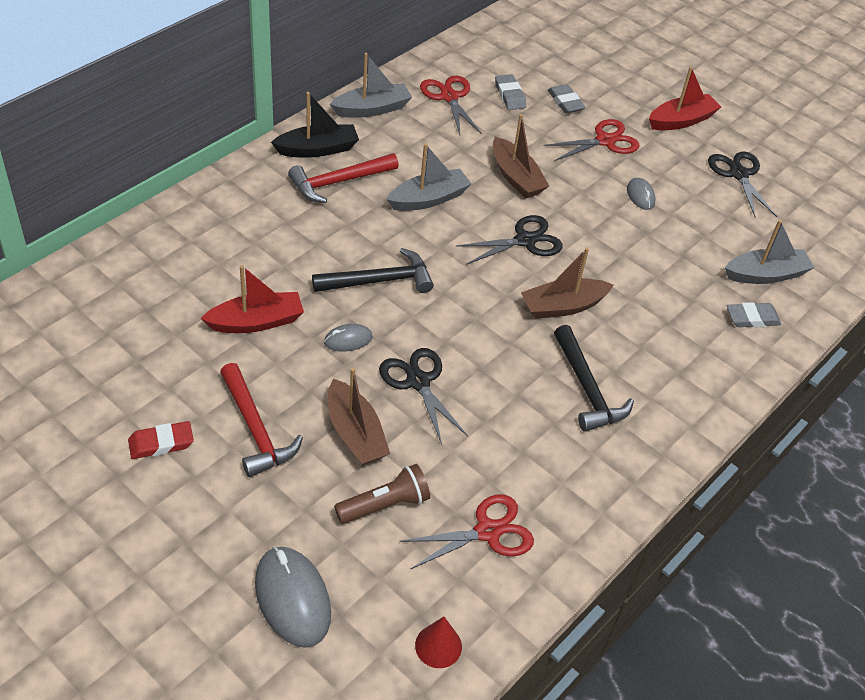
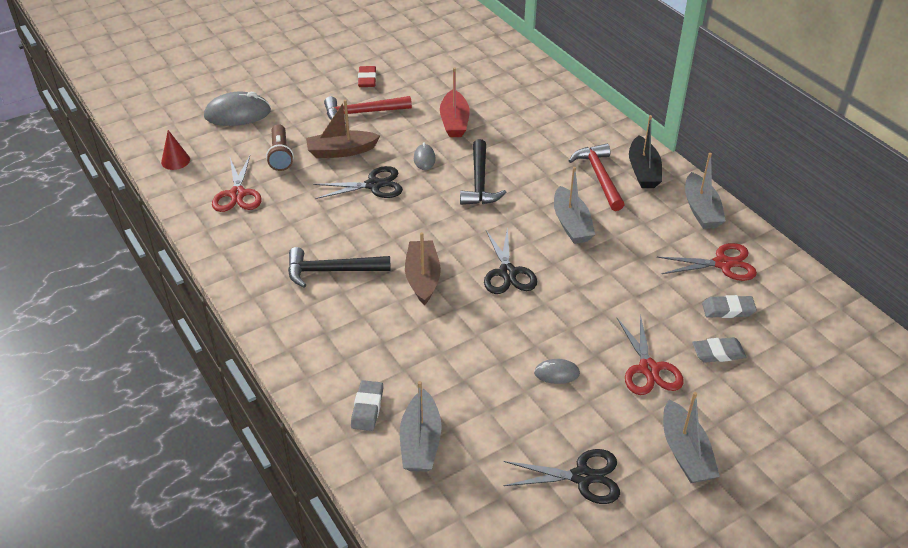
camera: 110 degrees right, 5 degrees down
brown boat [493,114,549,198] -> none
red boat [649,67,721,130] -> grey boat [663,392,720,483]

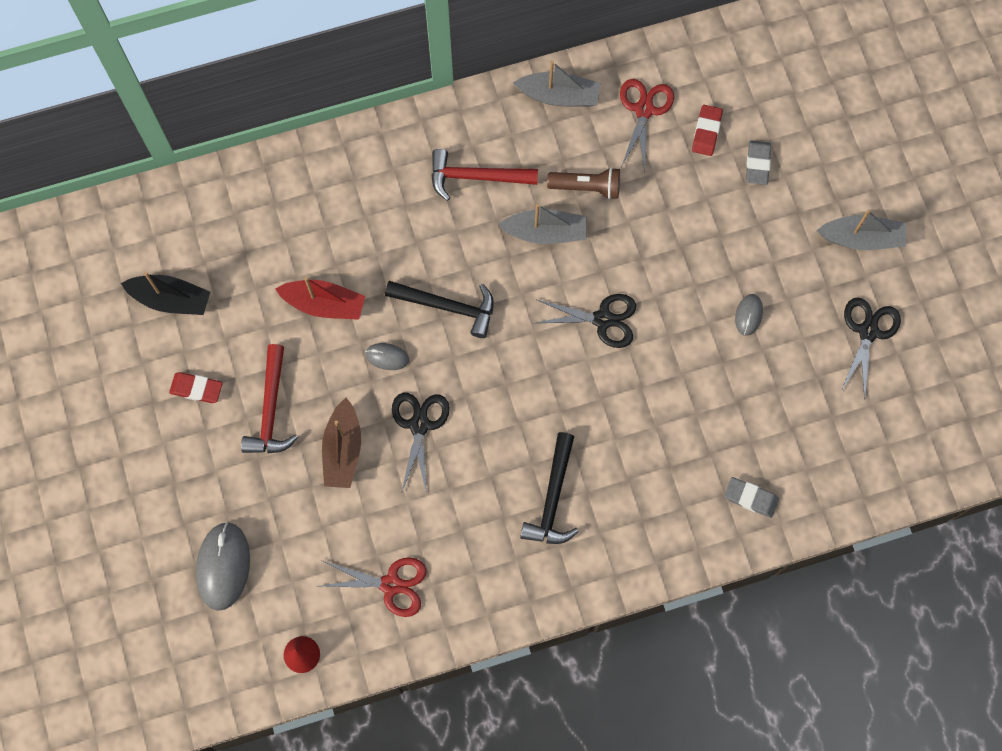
camera: 75 degrees left, 30 degrees up
brown flashlight [266,124,294,171] -> brown flashlight moved to [547,167,620,200]
grey boat [400,381,442,472] -> none
brown boat [405,232,441,305] -> none
red scissors [617,314,684,395] -> none
black boat [629,115,662,188] -> black boat moved to [121,272,210,315]
grey eraser [702,295,757,318] -> red eraser [692,105,723,156]

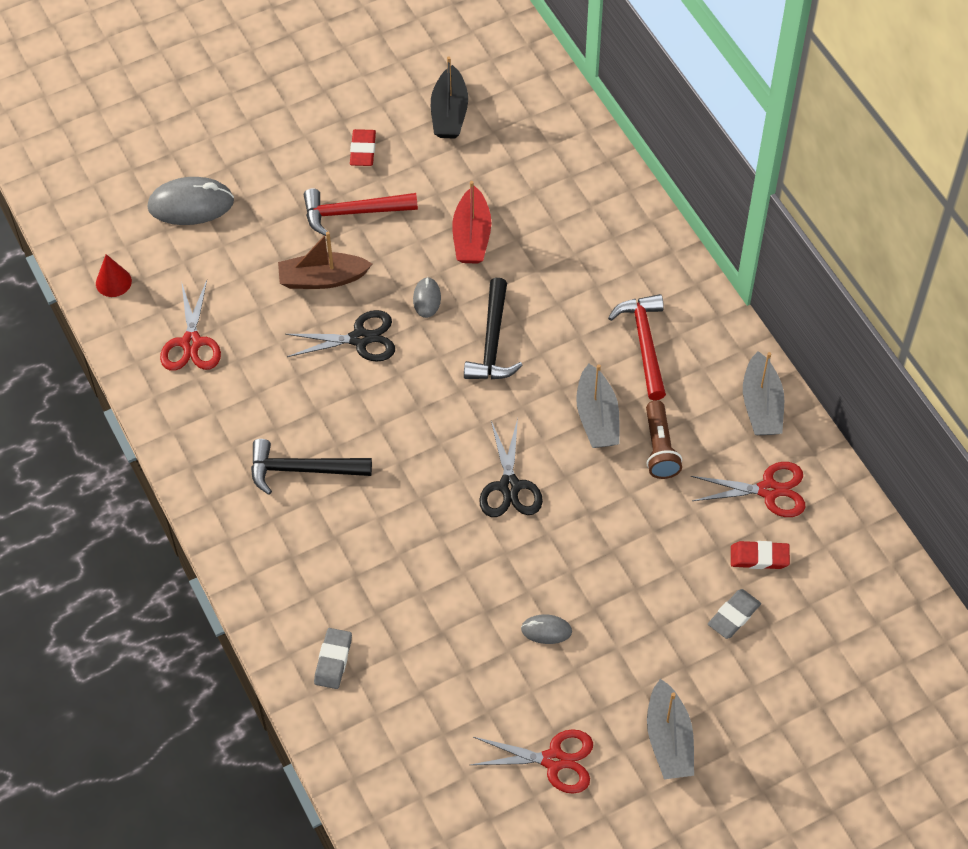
camera: 80 degrees right, 15 degrees down
grey eraser [746,140,771,185] -> grey eraser turned 45 degrees counterclockwise [708,589,761,639]
black scissors [840,297,901,400] -> red scissors [470,729,593,794]

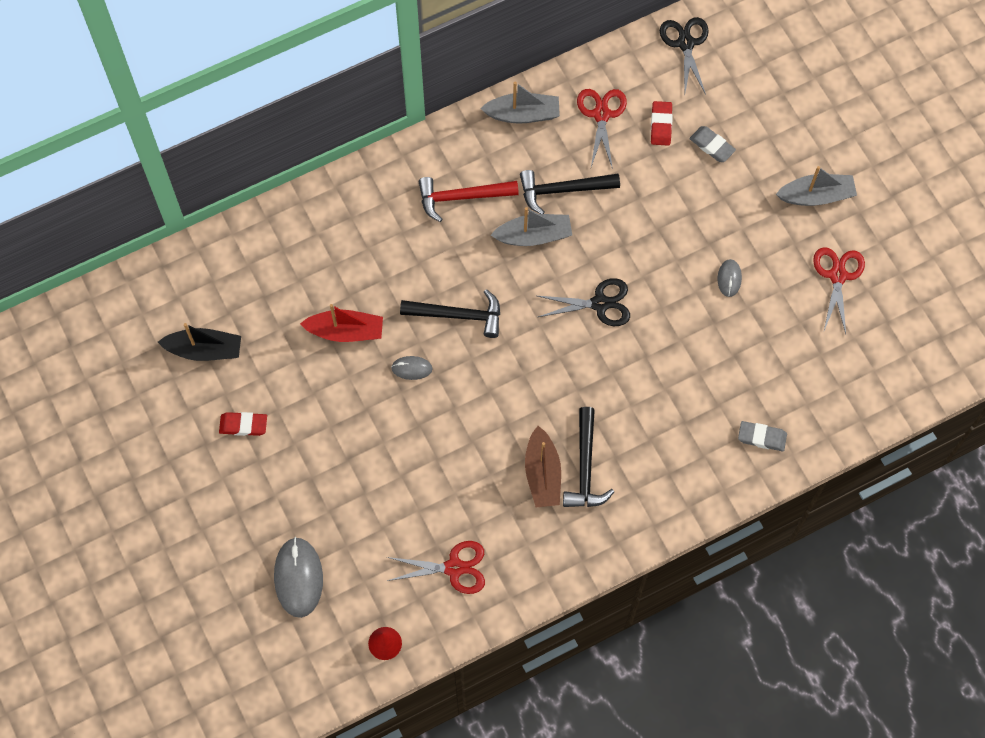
camera: 90 degrees left, 10 degrees up
brown boat [278,232,372,289] -> brown boat moved to [525,426,561,507]
black scissors [285,310,395,362] -> black scissors moved to [660,17,709,95]
red hammer [304,189,418,236] -> none
brown flashlight [646,400,682,479] -> black hammer [520,170,620,214]

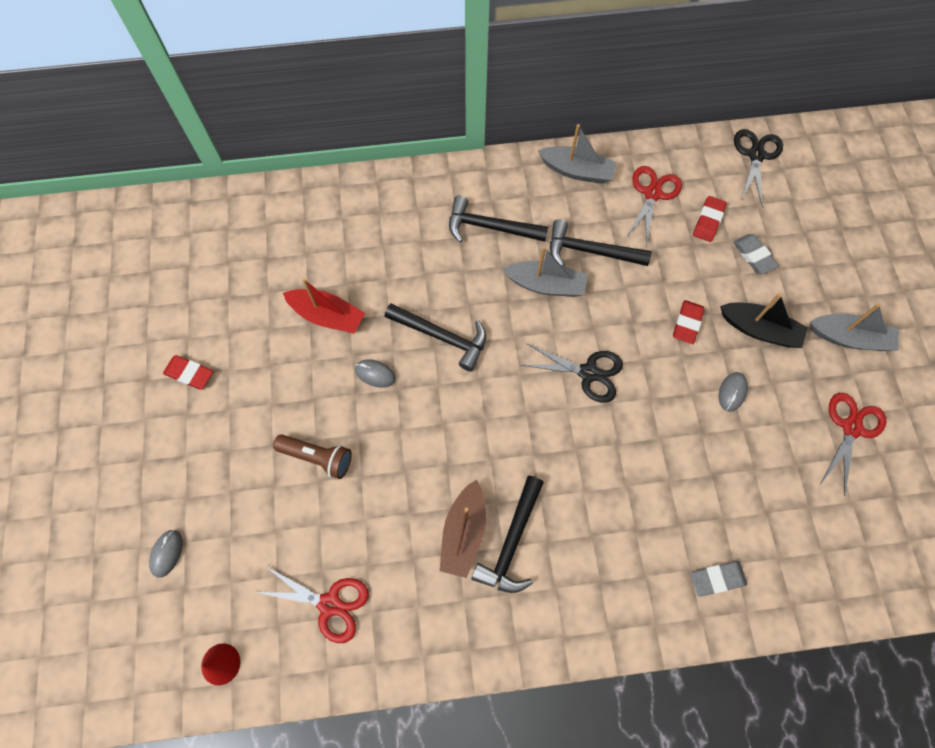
camera: 20 degrees right, 0 degrees up
black boat [158,323,241,361] -> black boat moved to [720,293,808,348]
grey mouse [274,537,323,618] -> grey mouse [149,530,183,578], size x0.52
red hammer [419,177,519,222] -> black hammer [449,196,548,242]
grey eraser [738,421,787,452] -> grey eraser turned 45 degrees counterclockwise [691,561,747,597]
none -> brown flashlight [273,434,352,479]
none -> red eraser [673,300,705,344]

